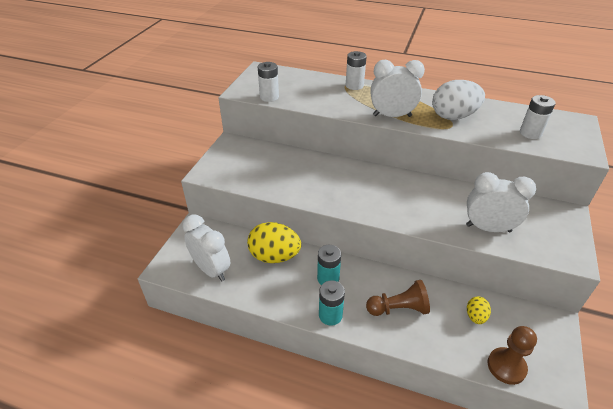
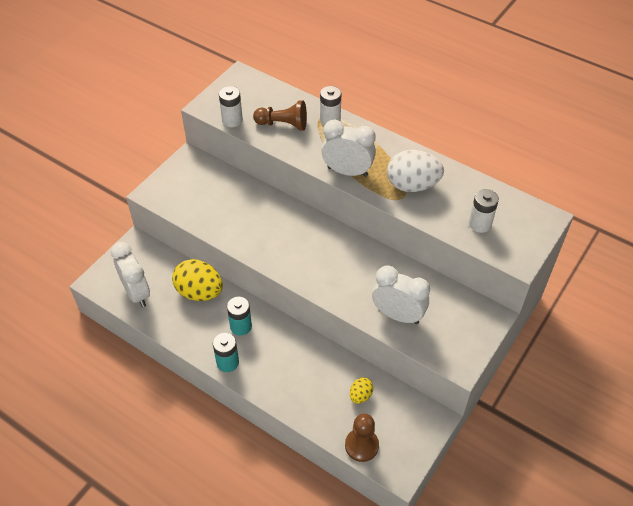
camera: 15 degrees right, 10 degrees up
brown pawn [366,280,430,316] -> brown pawn moved to [253,101,307,131]

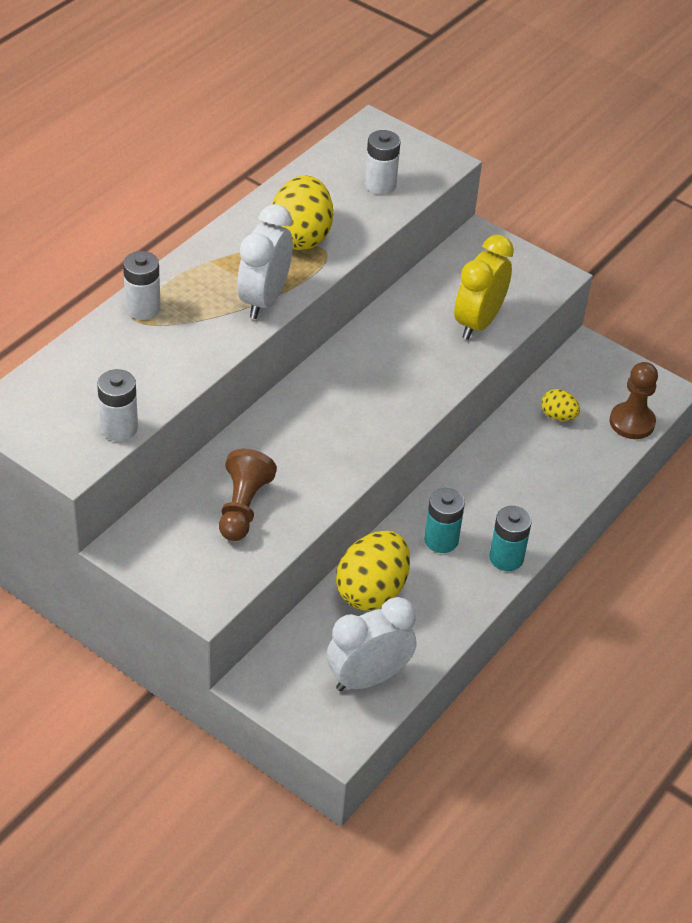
camera: 90 degrees left, 5 degrees down
brown pawn [253,101,307,131] -> brown pawn moved to [219,449,277,541]
white clock [372,265,430,324] -> yellow clock [454,235,514,340]
white egg [387,150,444,192] -> yellow egg [272,176,333,250]

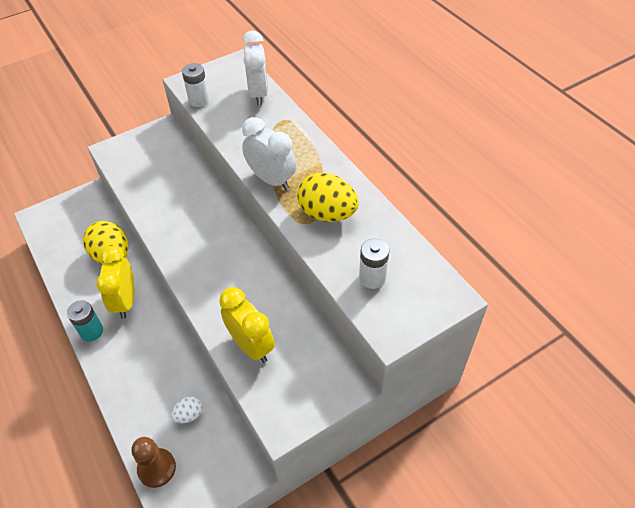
camera: 115 degrees right, 5 degrees up
white battery [123,251,161,320] -> none
brown pawn [219,449,277,541] -> none
white clock [327,597,416,691] -> white clock moved to [242,31,268,105]
turquoise battery [424,488,465,553] -> yellow clock [96,246,134,319]
yellow egg [541,389,580,421] -> white egg [171,396,202,423]

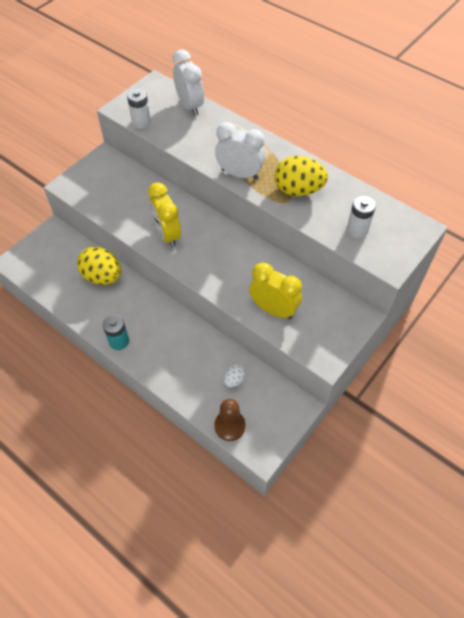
camera: 20 degrees left, 5 degrees up
yellow clock [96,246,134,319] -> yellow clock moved to [148,182,181,248]

